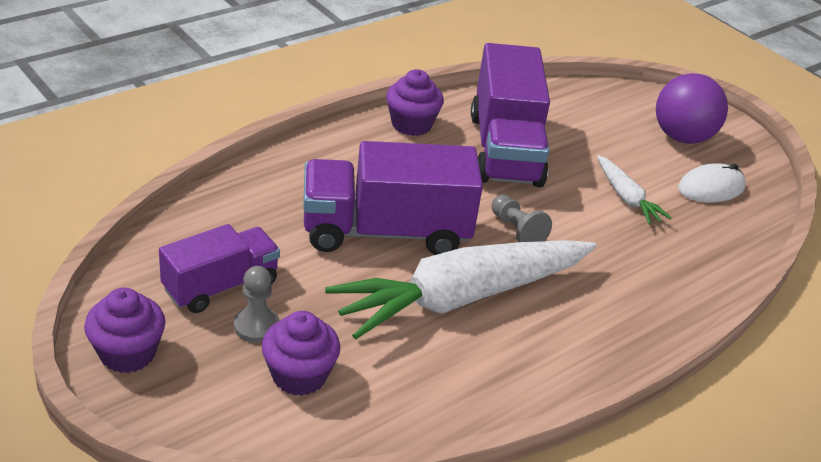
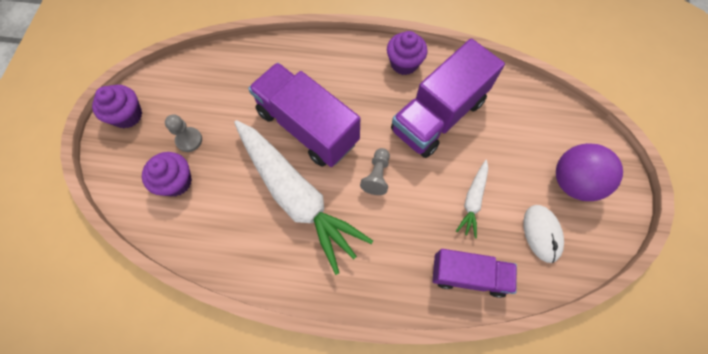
camera: 50 degrees right, 30 degrees up
purple truck [159,224,280,313] -> purple truck moved to [433,249,517,298]
white carrot [325,240,596,339] -> white carrot turned 150 degrees counterclockwise [234,120,373,275]
white mouse [678,163,746,202] -> white mouse turned 60 degrees clockwise [523,205,564,263]

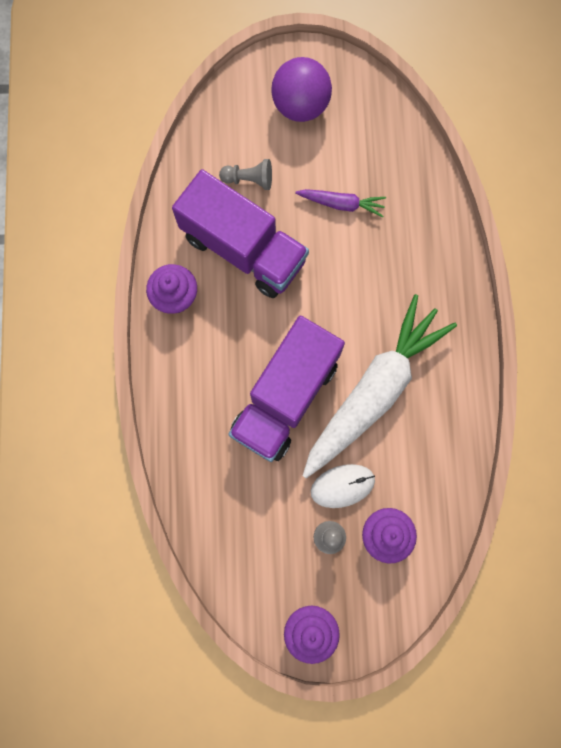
camera: 100 degrees left, 10 degrees up
grey pawn [360,148,390,195] -> grey pawn moved to [219,159,272,190]
purple truck [433,249,517,298] -> none
white carrot [456,160,488,238] -> purple carrot [295,189,386,217]
white mouse [523,205,564,263] -> white mouse moved to [311,464,375,508]

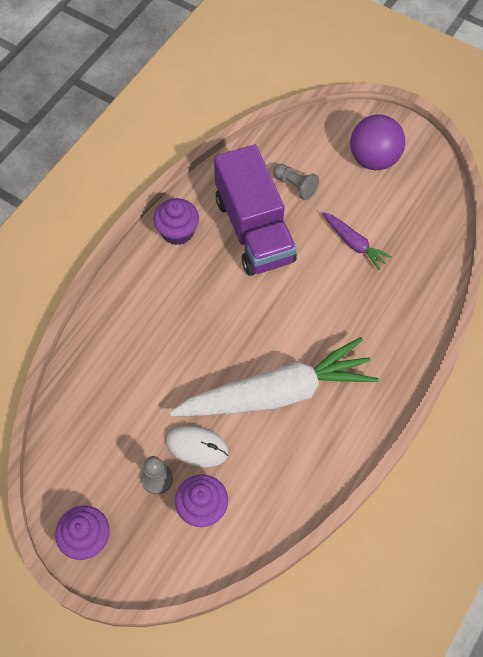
camera: 35 degrees right, 15 degrees down
purple truck [228,316,345,462] -> none

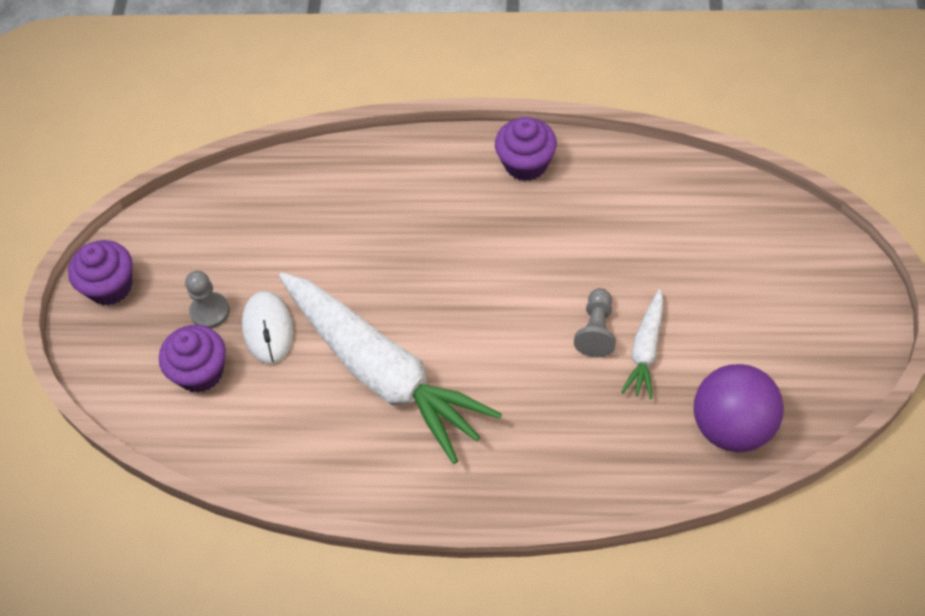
camera: 65 degrees right, 5 degrees down
purple truck [214,145,297,276] -> none
grey pawn [273,164,319,200] -> grey pawn moved to [574,288,616,357]
purple carrot [322,212,392,270] -> white carrot [621,289,664,399]
purple ball [350,114,405,170] -> purple ball moved to [693,364,784,452]

